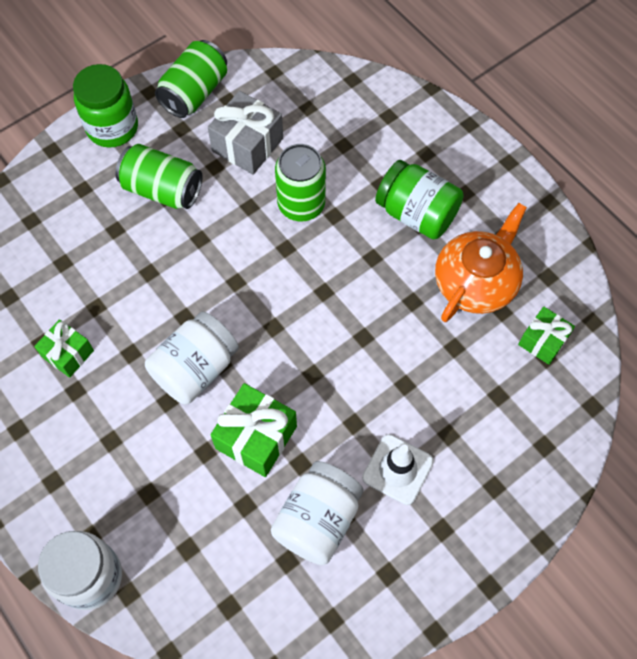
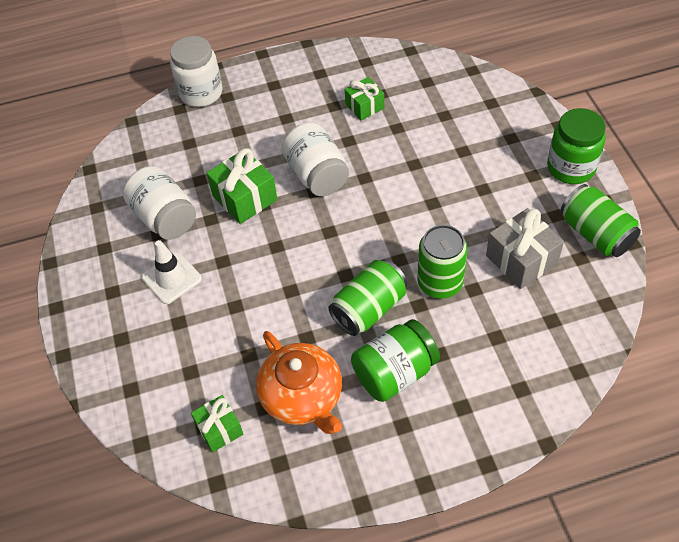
camera: 115 degrees right, 10 degrees down
green can [115,144,203,209] -> green can moved to [328,259,407,336]

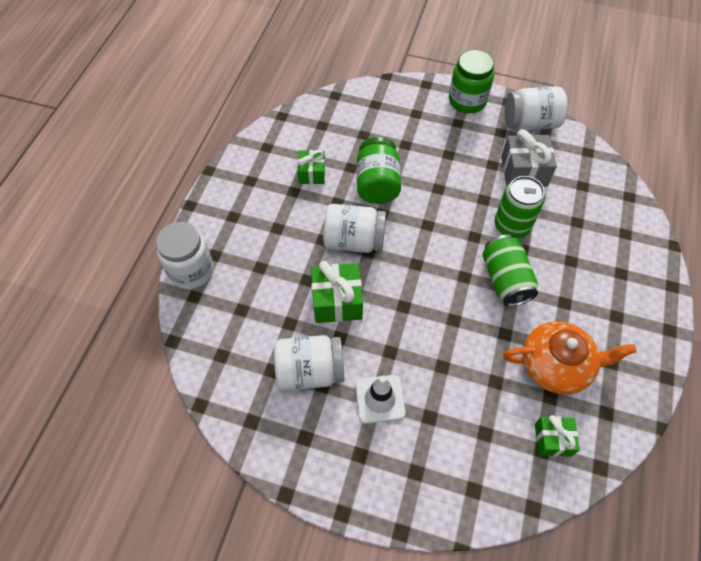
camera: 60 degrees left, 5 degrees up
green jar [351,319,440,402] -> green jar moved to [357,137,401,204]
green can [561,184,641,257] -> white jar [505,86,568,130]

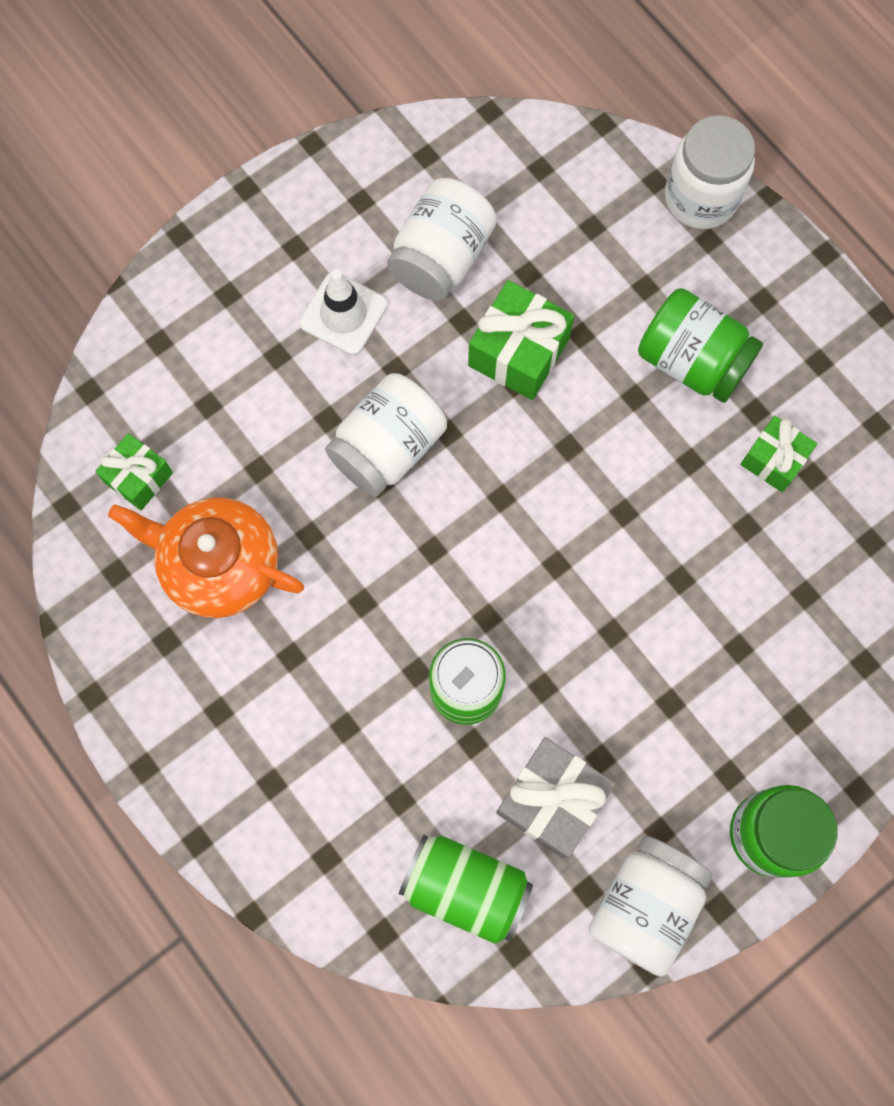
camera: 125 degrees right, 15 degrees up
white jar [323,204,386,253] -> white jar moved to [325,373,447,497]
green jar [357,137,401,204] -> green jar moved to [638,288,763,403]
green can [482,235,538,306] -> green can moved to [399,835,533,944]
orange teapot [503,321,637,395] -> orange teapot turned 75 degrees clockwise [108,497,304,618]

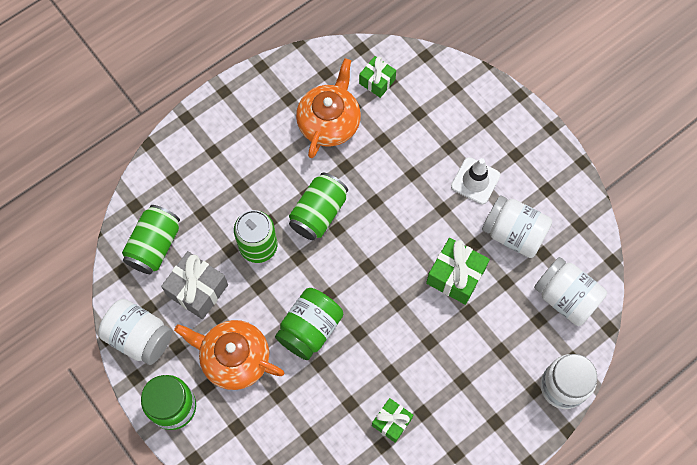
camera: 90 degrees right, 5 degrees down
white jar [325,373,447,497] -> white jar moved to [534,257,607,326]
green jar [638,288,763,403] -> green jar moved to [275,288,343,360]
none -> orange teapot [174,320,284,390]
none -> green can [289,173,348,240]

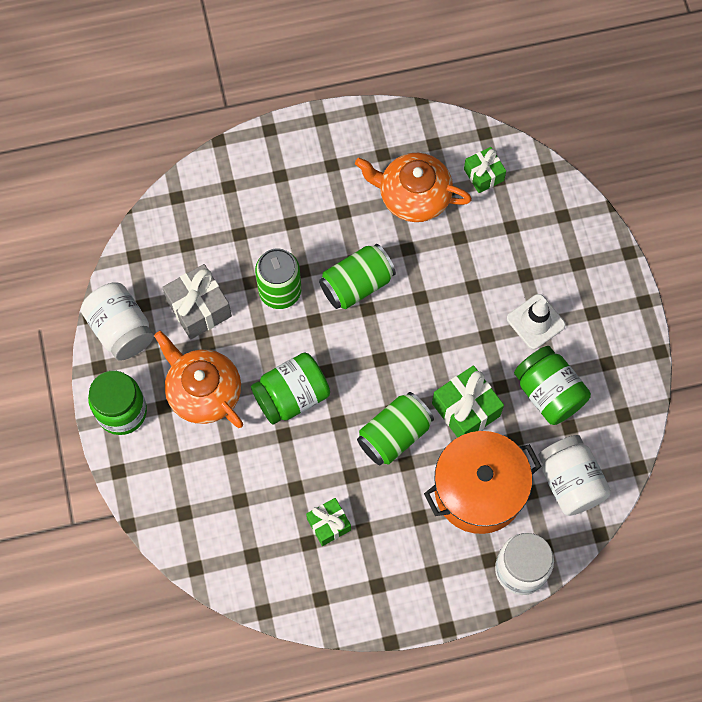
camera: 25 degrees right, 0 degrees up
green can [122,205,180,274] -> green can moved to [357,392,434,465]
orange teapot [296,58,361,158] -> orange teapot turned 120 degrees counterclockwise [355,153,472,222]
white jar [482,195,552,258] -> green jar [514,346,591,425]
none -> orange pot [424,431,542,534]

